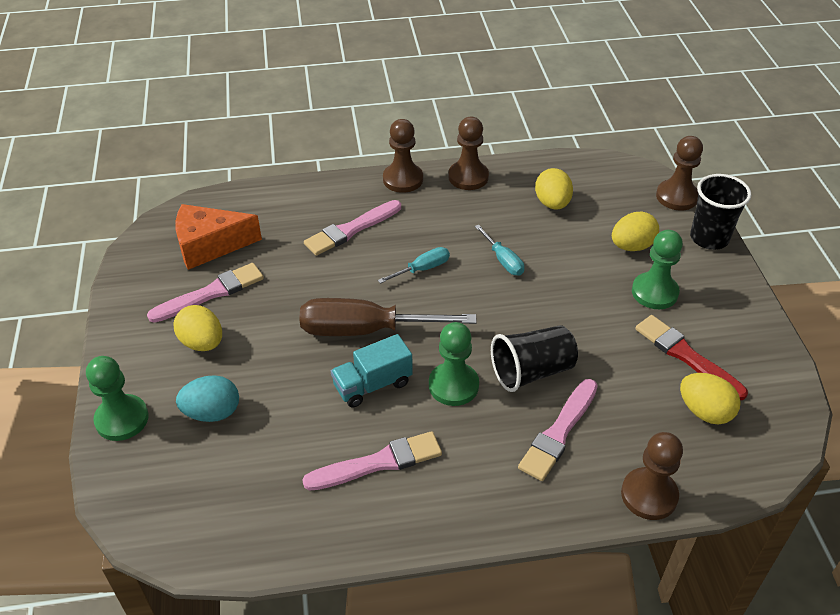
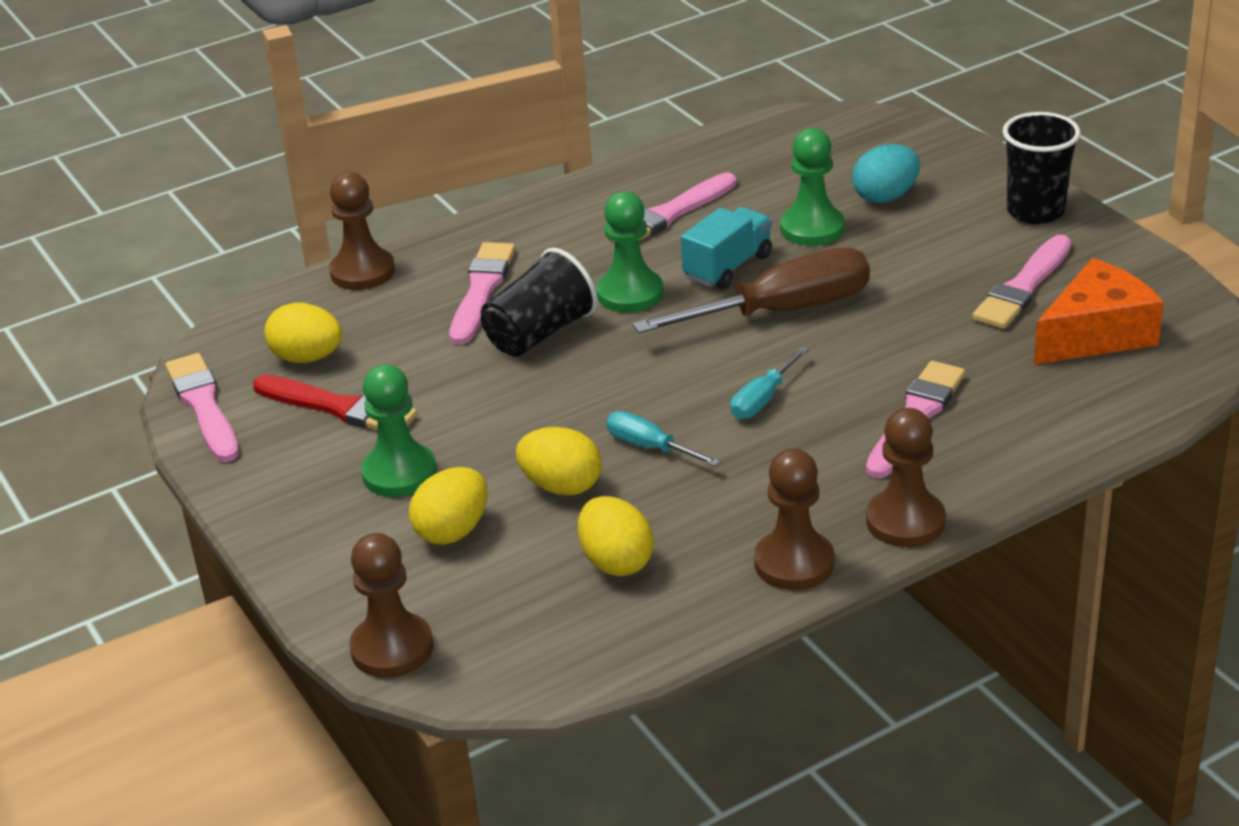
camera: 160 degrees right, 10 degrees down
green pawn [86,356,149,441] -> green pawn moved to [780,128,845,246]
yellow egg [174,305,222,351] -> yellow egg moved to [516,427,602,496]
black cup [690,174,751,250] -> black cup moved to [1003,112,1081,224]
none -> pink brush [165,353,239,462]

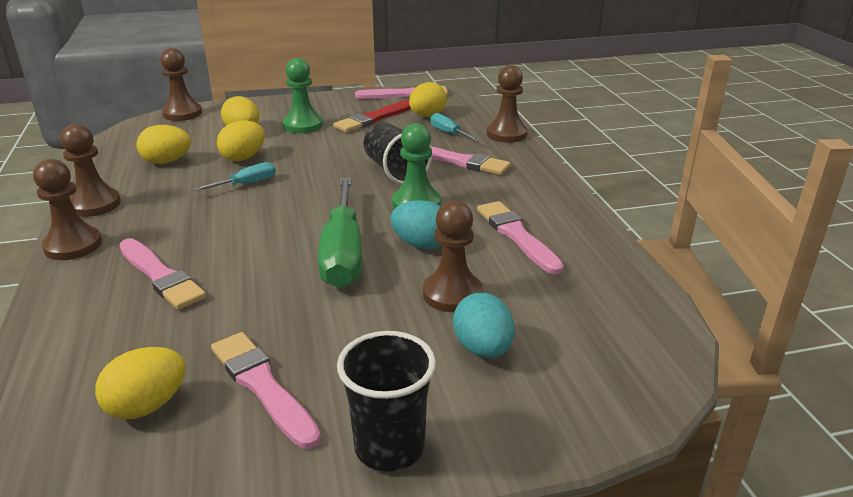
camera: 105 degrees right, 5 degrees down
brown screwdriver [633,248,870,333] -> green screwdriver [318,177,362,288]
turquoise truck [681,207,772,289] -> turquoise egg [390,200,441,249]
turquoise screwdriver [731,346,809,419] -> turquoise screwdriver moved to [430,113,480,142]
green pawn [780,128,845,246] -> brown pawn [423,201,483,312]
orange cheese [1034,258,1164,365] -> yellow egg [95,347,186,419]

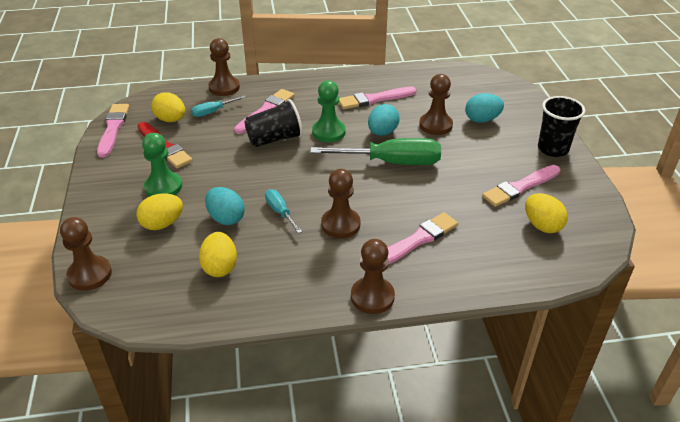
camera: 85 degrees left, 10 degrees up
brown pawn [60,124,121,217] -> brown pawn moved to [321,169,361,238]
yellow egg [217,120,265,161] -> turquoise egg [205,187,245,225]

